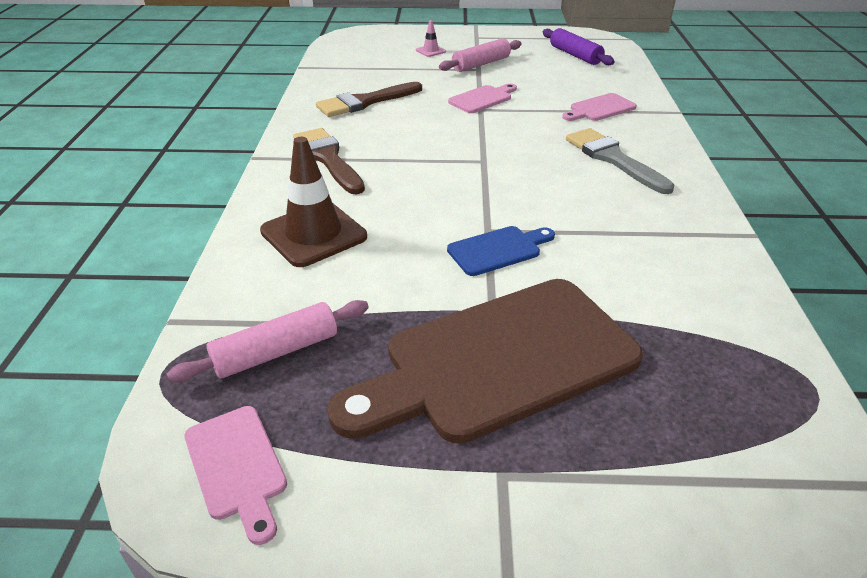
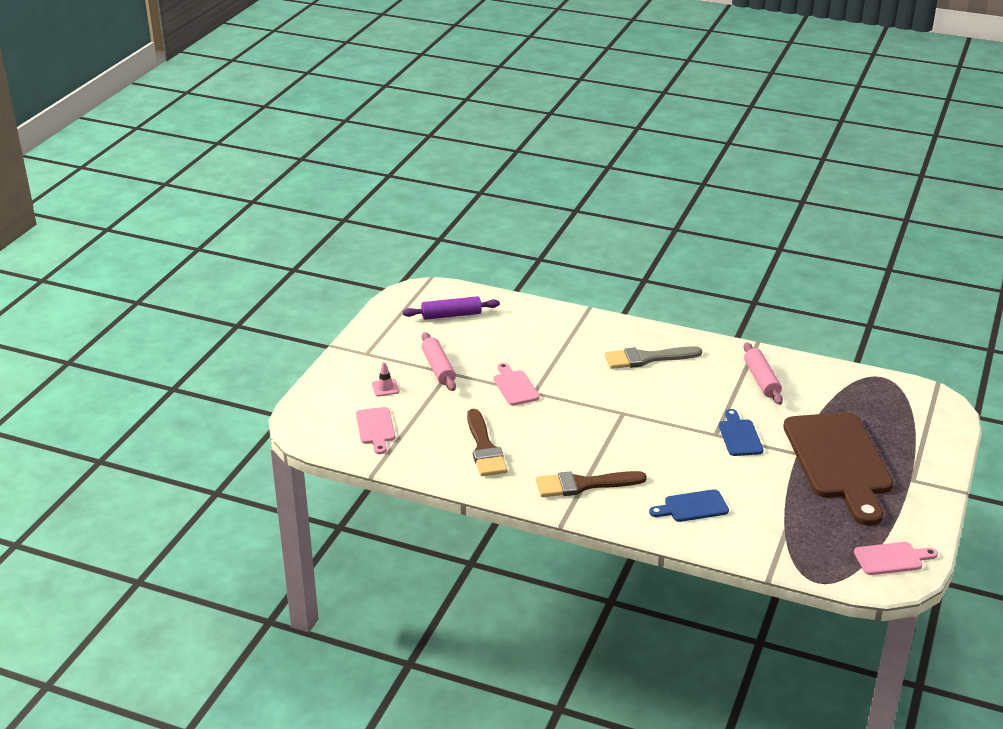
camera: 70 degrees left, 5 degrees down
pink rolling pin [167,300,369,382] -> pink rolling pin moved to [743,342,783,405]
brown traffic cone [260,137,367,267] -> blue cutting board [649,489,729,522]
pink cutting board [562,93,637,121] -> pink cutting board moved to [356,407,395,454]

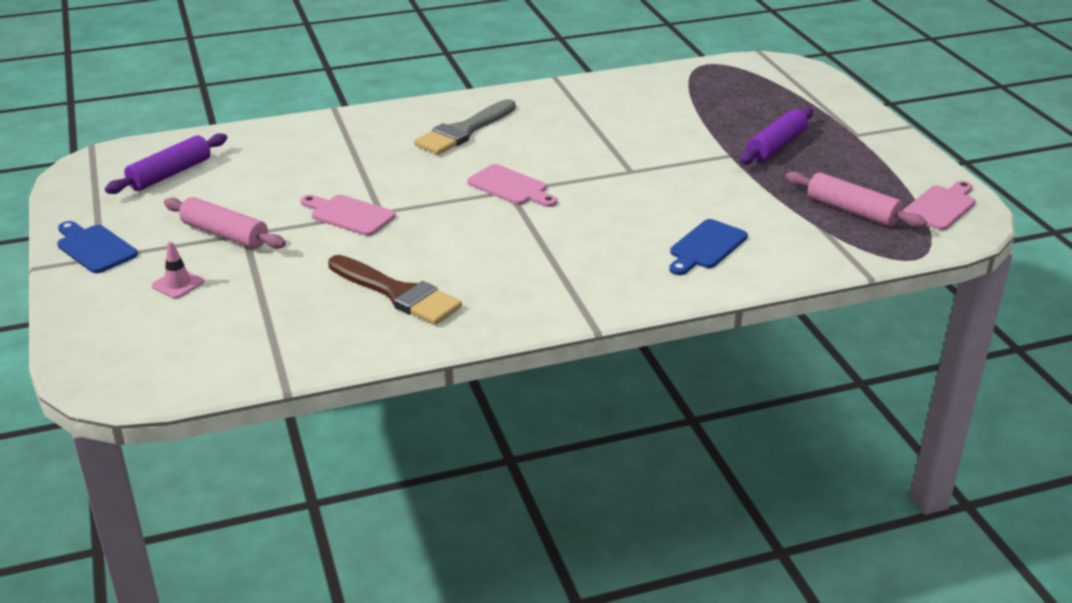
camera: 40 degrees left, 0 degrees up
pink cutting board [356,407,395,454] -> pink cutting board moved to [467,164,558,207]
brown brush [536,471,647,497] -> none
blue cutting board [719,409,763,456] -> blue cutting board moved to [57,221,138,273]
pink rolling pin [743,342,783,405] -> pink rolling pin moved to [786,172,927,228]
brown cutting board [783,412,893,526] -> purple rolling pin [740,107,813,165]

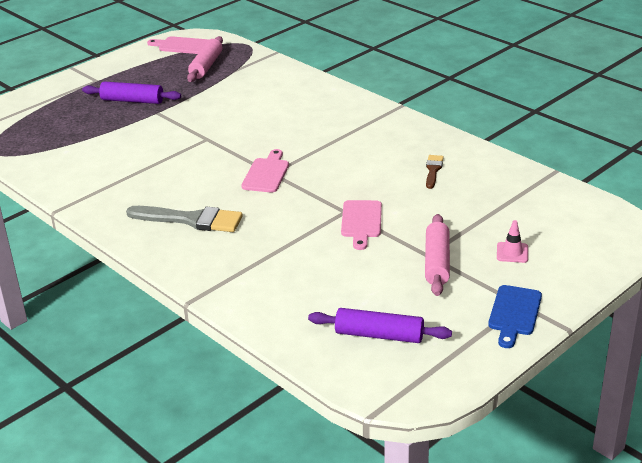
camera: 115 degrees left, 0 degrees up
brown brush [328,255,462,325] -> brown brush [426,155,444,189], size x0.53
blue cutting board [669,219,748,275] -> none

